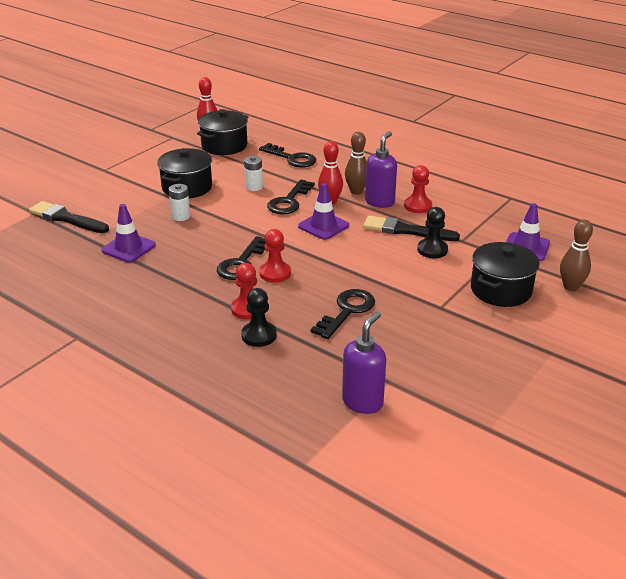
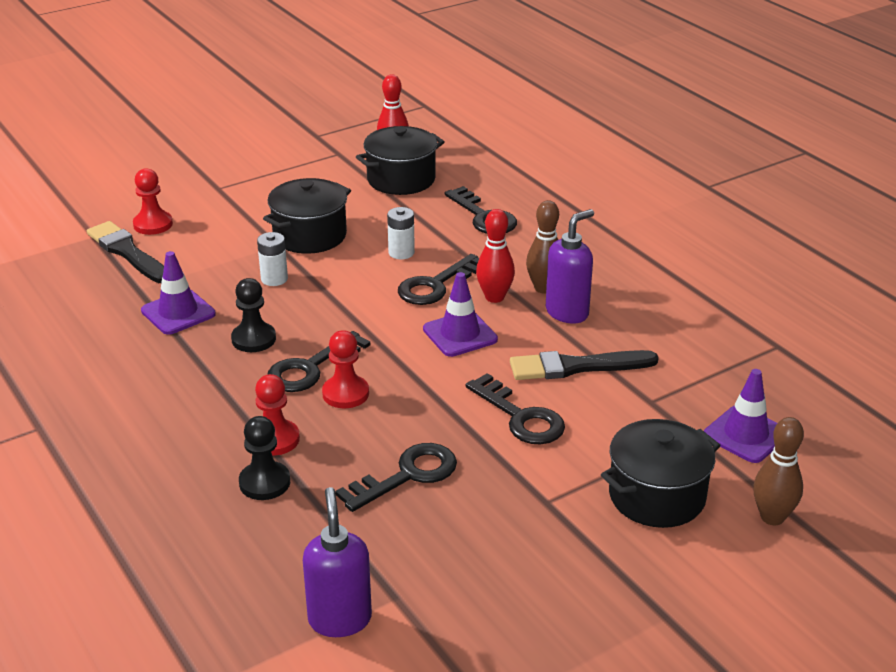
camera: 20 degrees right, 0 degrees up
purple soap dispenser [342,311,386,414] -> purple soap dispenser turned 60 degrees counterclockwise [303,487,372,637]
black brush [363,215,460,241] -> black brush turned 45 degrees counterclockwise [510,350,659,380]
red pawn [404,165,432,213] -> red pawn moved to [133,168,173,235]
black pawn [417,207,448,258] -> black pawn moved to [231,278,276,352]
none -> black key [465,373,565,444]

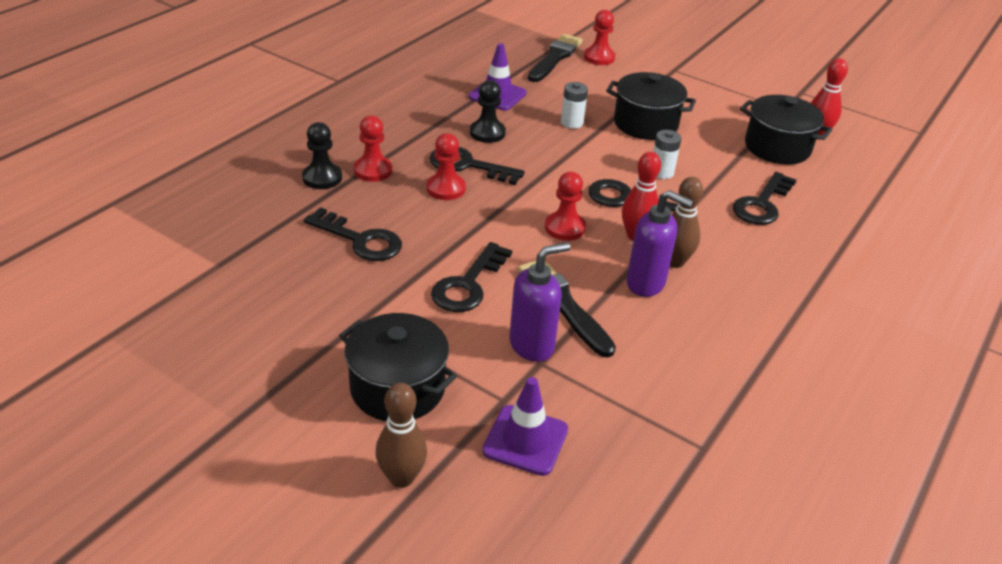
camera: 65 degrees right, 5 degrees up
purple soap dispenser [303,487,372,637] -> purple soap dispenser moved to [509,242,570,362]
purple traffic cone [423,272,498,357] -> red pawn [545,172,586,241]

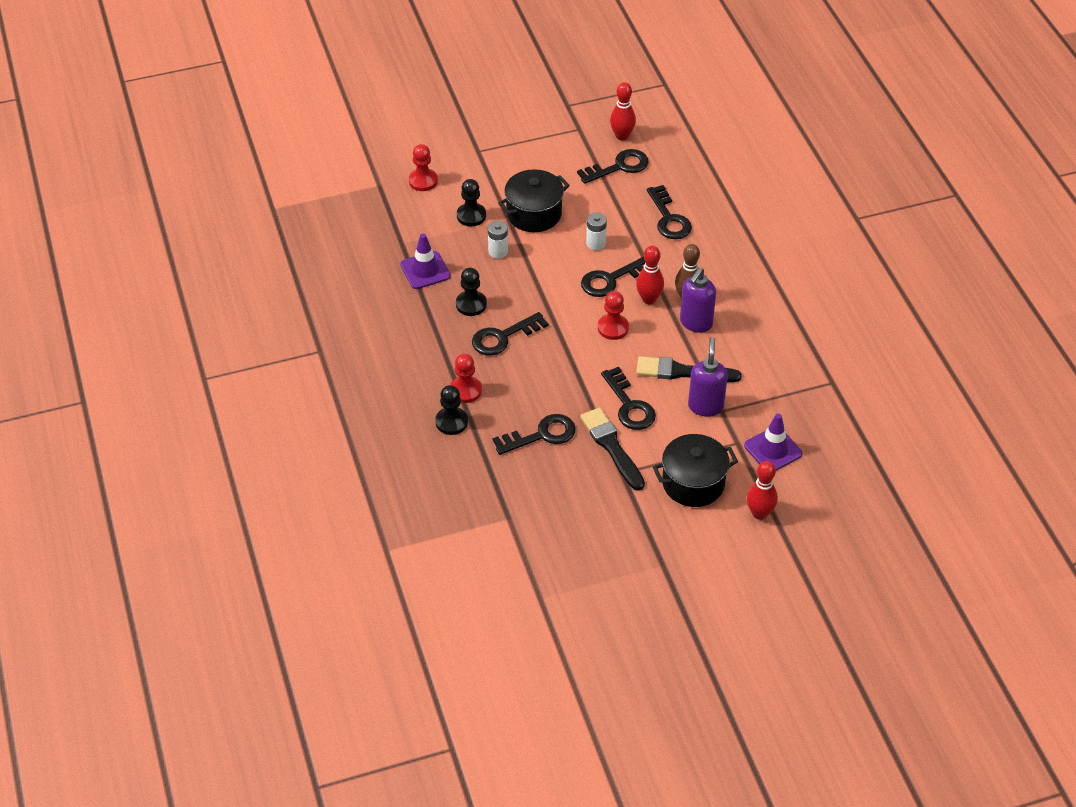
camera: 50 degrees left, 10 degrees up
brown bowling pin [375,383,427,488] -> red bowling pin [747,461,778,520]
red pawn [427,133,466,200] -> none
black brush [528,34,583,82] -> black brush moved to [580,408,645,491]
purple soap dispenser [627,190,693,297] -> purple soap dispenser turned 150 degrees clockwise [680,268,716,333]
black pot [740,95,832,164] -> black key [577,149,649,184]
none -> black pawn [457,179,486,226]

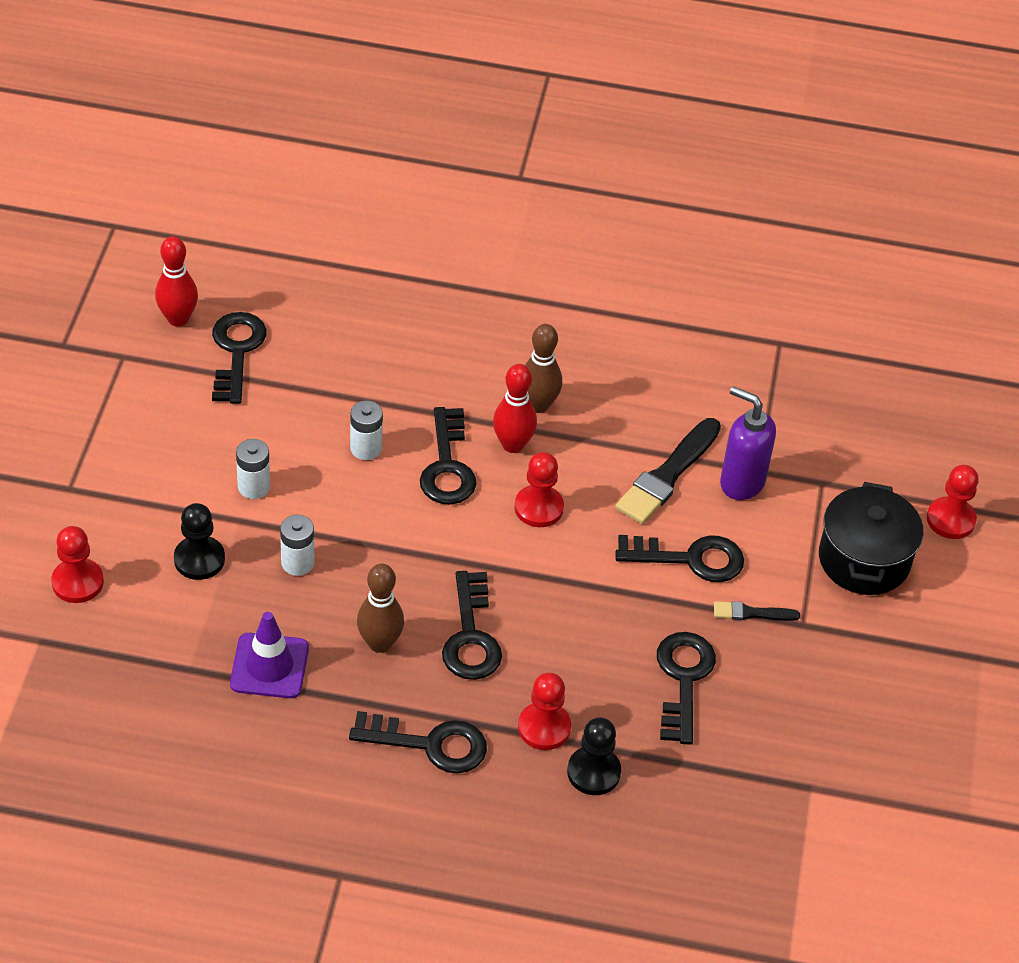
camera: 65 degrees left, 0 degrees up
black pawn [456,268,487,316] -> brown bowling pin [357,564,404,653]
black pot [498,169,570,232] -> white battery [236,439,270,499]
black brush [580,408,645,491] -> black brush [714,601,800,621], size x0.52
black key [647,185,692,239] -> black key moved to [349,711,487,774]
purple soap dispenser [680,268,716,333] -> none
purple traffic cone [744,413,802,470] -> none
red bowling pin [747,461,778,520] -> red pawn [927,465,979,539]

